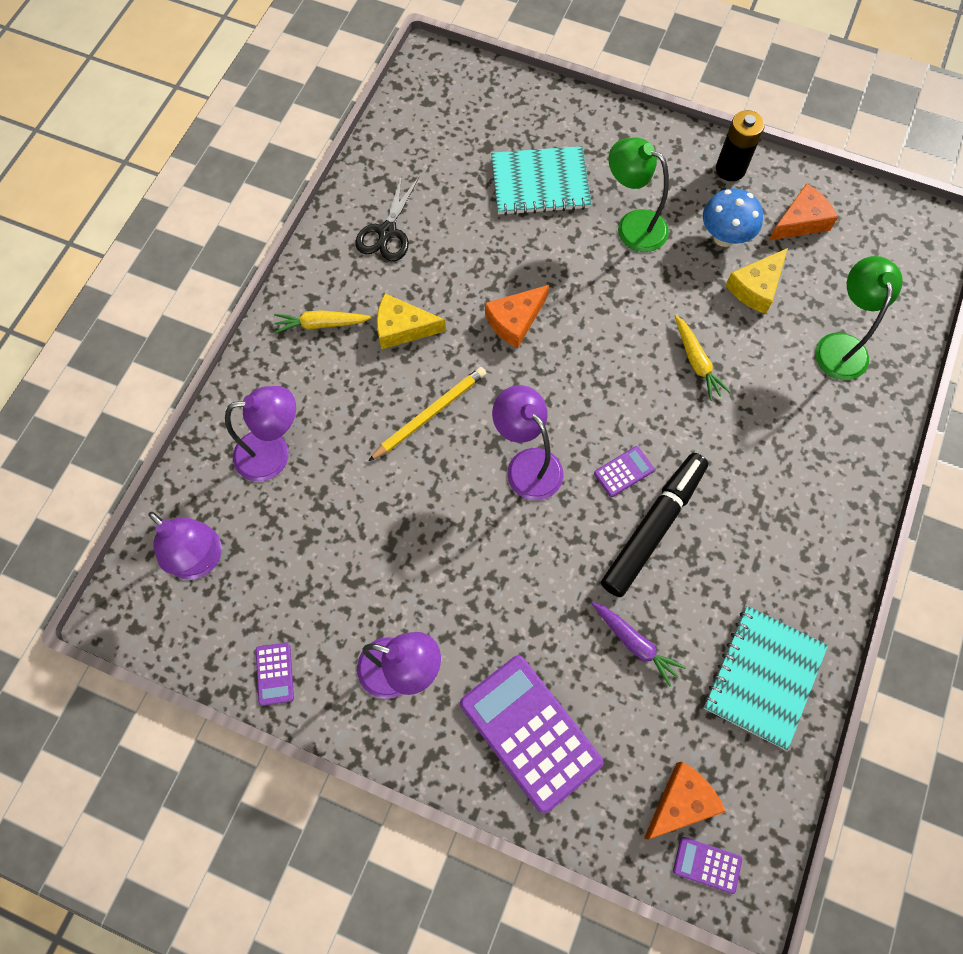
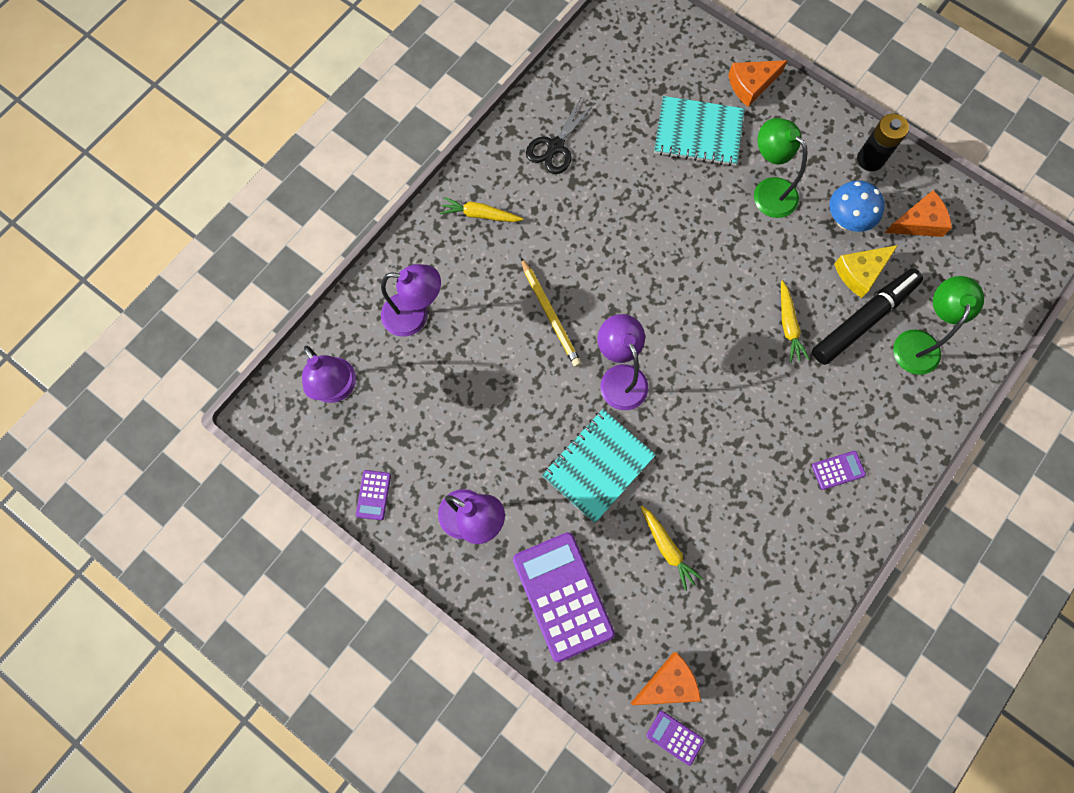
camera: 15 degrees right, 5 degrees up
yellow pencil [368,367,486,461] -> yellow pencil turned 90 degrees clockwise [521,258,581,367]
yellow cheese [377,294,446,349] -> none
orange cheese [485,285,549,349] -> orange cheese moved to [728,60,788,107]
purple carrot [591,602,686,687] -> yellow carrot [640,506,703,591]
purple calculator [594,446,655,497] -> purple calculator moved to [812,451,866,490]
black marker [601,453,708,597] -> black marker moved to [812,268,923,365]
turquoise notebook [704,606,828,750] -> turquoise notebook moved to [542,409,656,523]

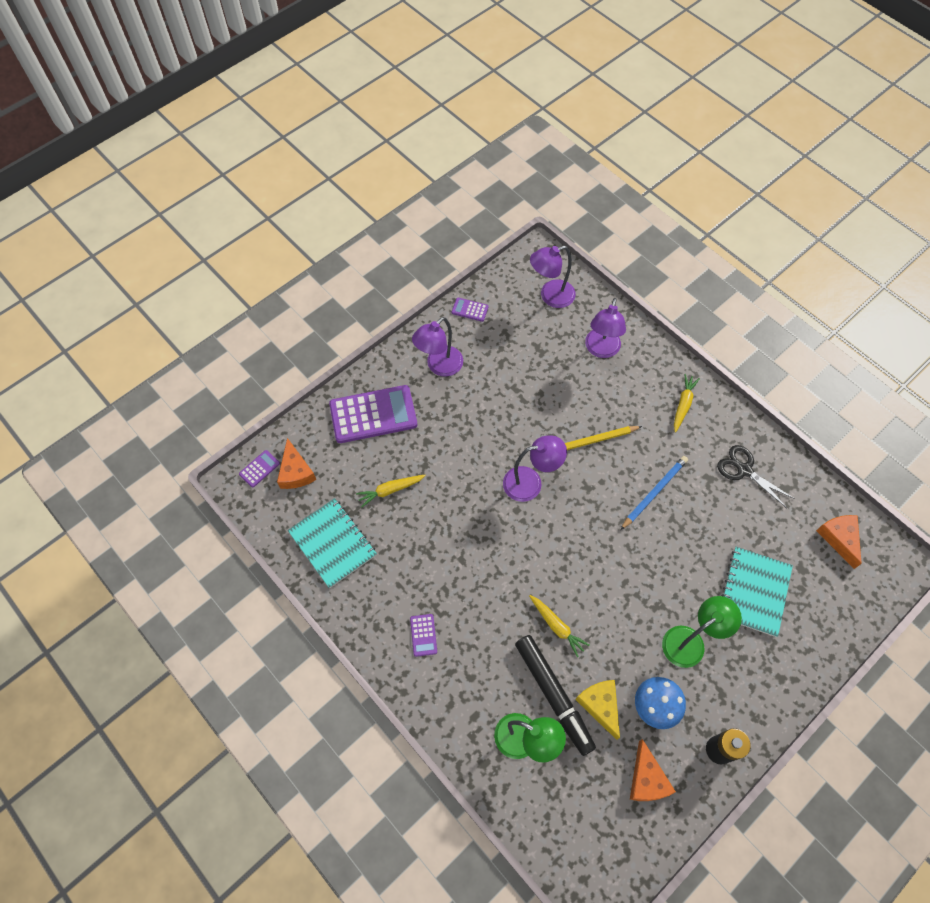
camera: 100 degrees right, 10 degrees down
turquoise notebook [542,409,656,523] -> turquoise notebook moved to [288,498,377,588]
orange cheese [728,60,788,107] -> orange cheese moved to [816,515,862,569]
yellow carrot [781,280,810,363] -> yellow carrot turned 135 degrees counterclockwise [529,595,590,657]
none -> blue pencil [620,456,688,530]

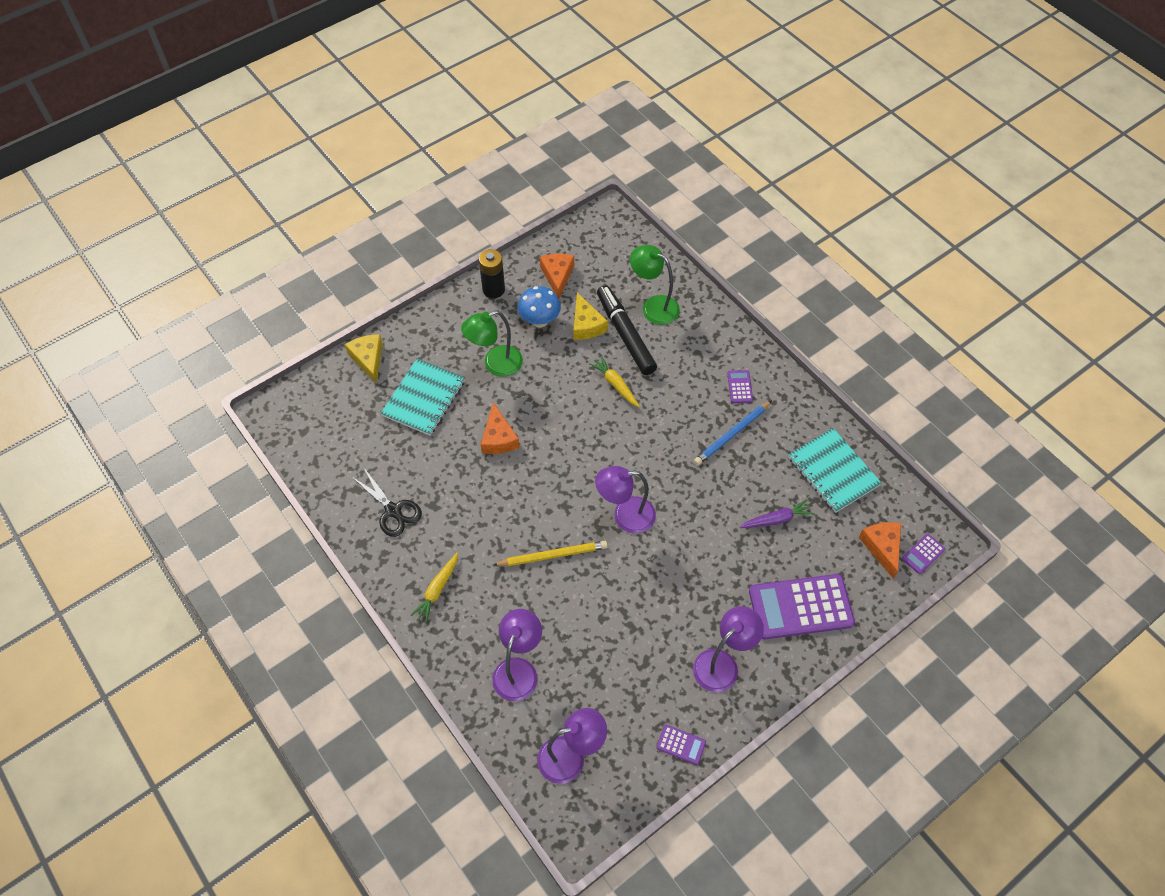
camera: 175 degrees left, 5 degrees down
yellow carrot [356,475,426,507] -> purple carrot [740,499,814,528]
blue pencil [620,456,688,530] -> blue pencil moved to [694,400,772,465]
orange cheese [816,515,862,569] -> orange cheese moved to [481,402,520,454]
none -> yellow cheese [345,334,383,383]

